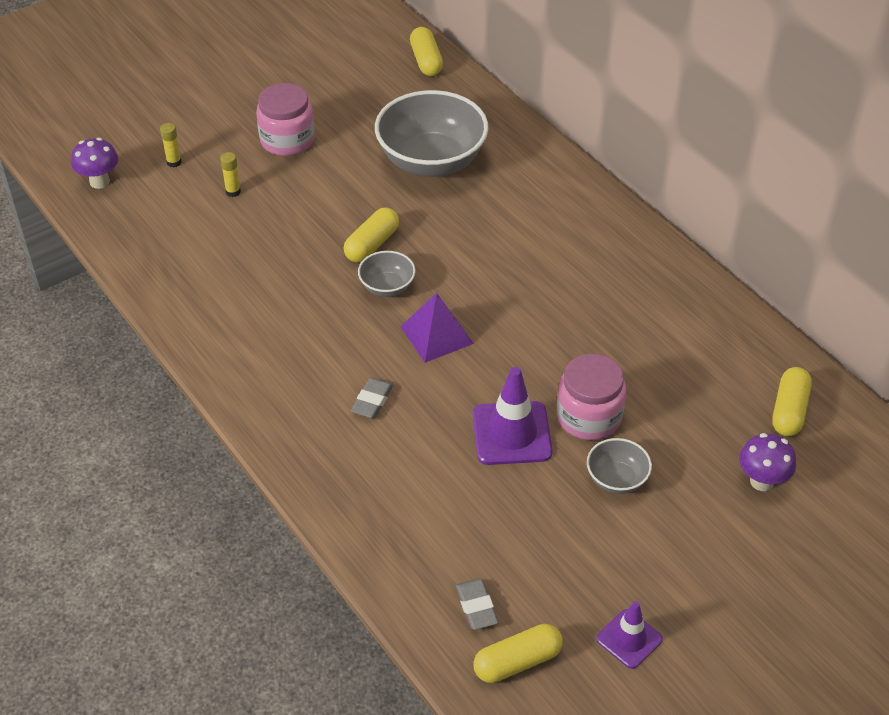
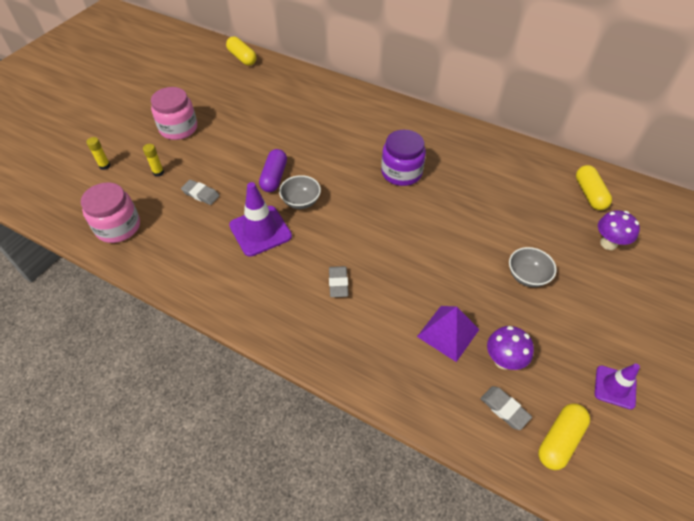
camera: 25 degrees left, 5 degrees up
purple mushroom [71,138,118,189] -> purple mushroom moved to [487,326,534,370]
yellow capsule [343,208,399,262] -> purple capsule [259,149,287,192]
grey bowl [375,90,489,177] -> none
purple pyramid [400,293,474,363] -> purple pyramid moved to [417,306,480,362]
purple traffic cone [473,367,552,465] -> purple traffic cone moved to [229,182,292,257]
pink jar [557,354,626,440] -> pink jar moved to [81,182,140,243]
none -> grey eraser [181,180,220,205]
none -> purple jar [381,130,426,186]

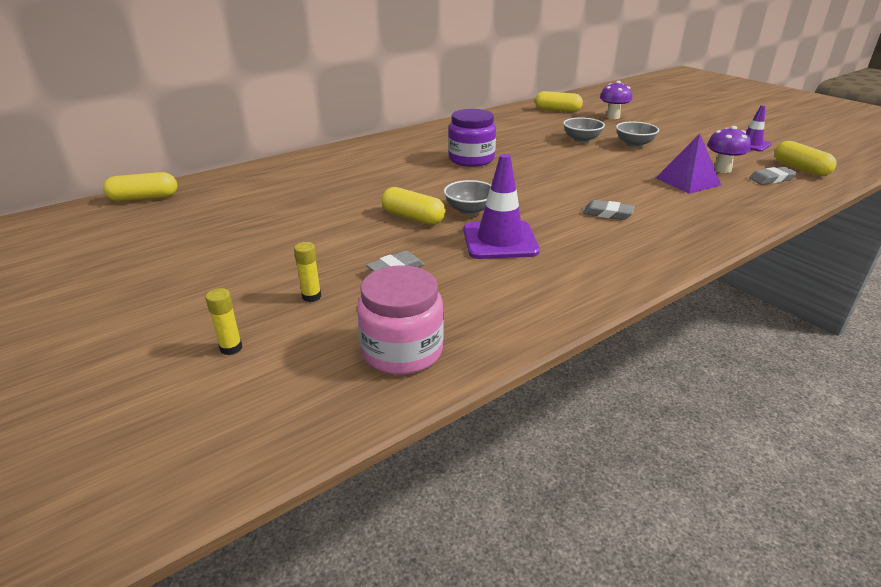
camera: 65 degrees left, 20 degrees down
pink jar [151,87,197,140] -> none
purple capsule [259,149,287,192] -> yellow capsule [381,187,446,225]
none -> grey bowl [563,117,605,143]

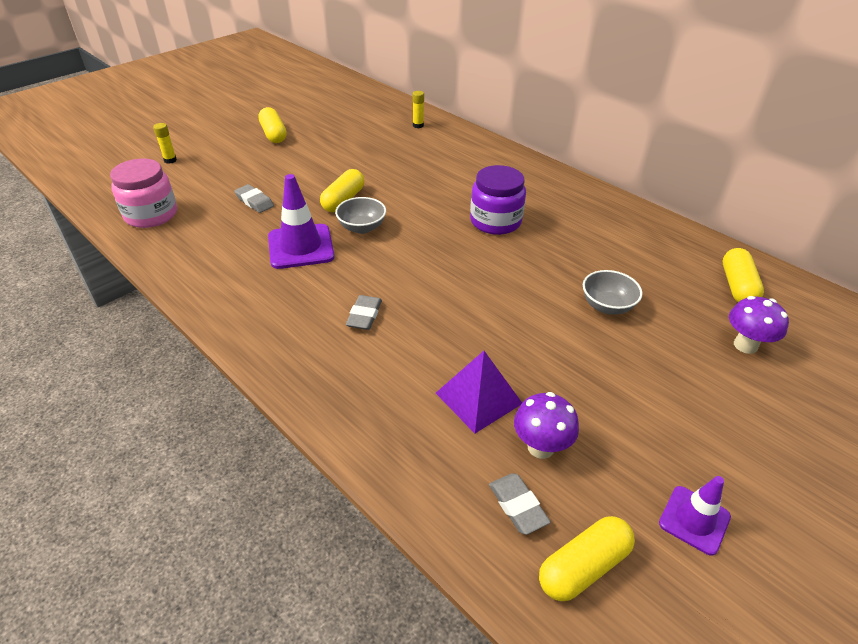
camera: 80 degrees right, 10 degrees up
yellow capsule [103,172,177,202] -> yellow capsule moved to [259,107,287,143]
yellow glue stick [294,242,321,302] -> yellow glue stick moved to [412,91,424,128]
grey bowl [616,122,659,147] -> none

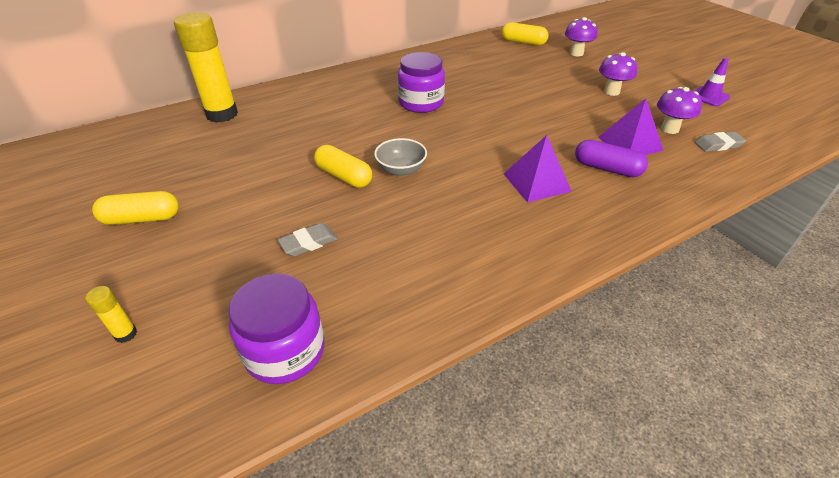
camera: 75 degrees left, 0 degrees up
pink jar [110,158,177,228] -> purple jar [228,274,324,384]
purple traffic cone [268,174,335,269] -> none
grey eraser [346,295,382,330] -> purple pyramid [504,135,572,203]
yellow glue stick [412,91,424,128] -> yellow glue stick [174,12,238,123], size x2.47
yellow capsule [539,516,635,601] -> none
grey bowl [583,270,643,315] -> none
none -> purple capsule [575,140,648,177]
none -> purple mushroom [599,52,638,96]

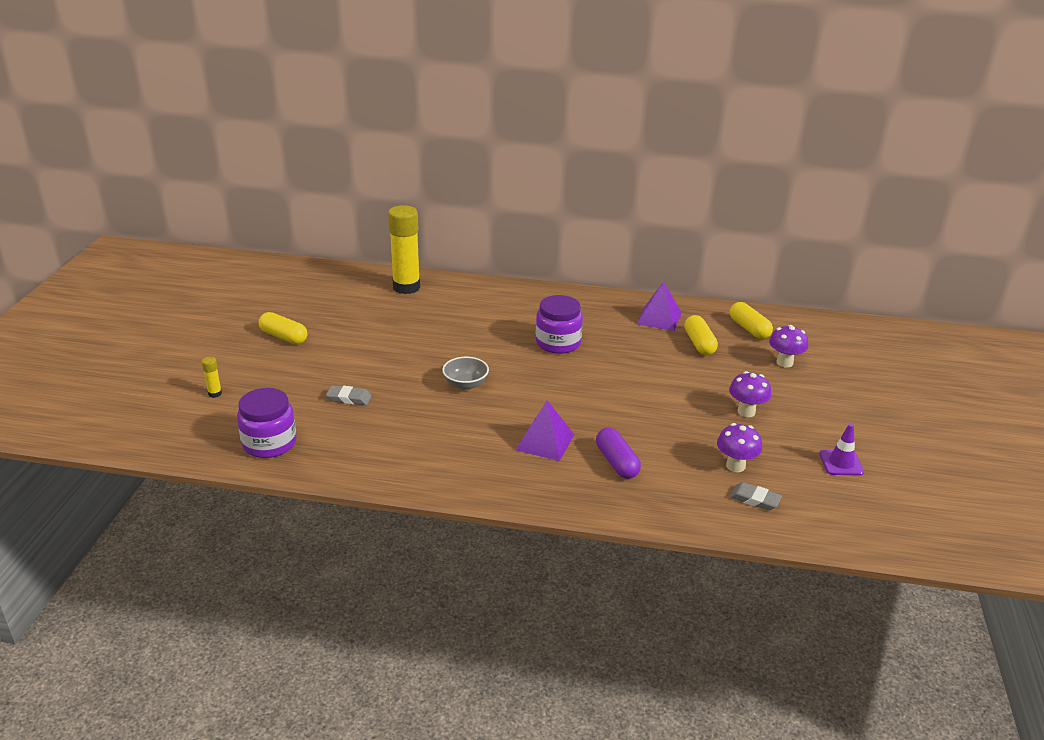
camera: 40 degrees right, 10 degrees down
yellow capsule [314,145,372,188] -> yellow capsule moved to [684,315,718,355]
purple pyramid [598,98,664,155] -> purple pyramid moved to [637,281,682,331]

